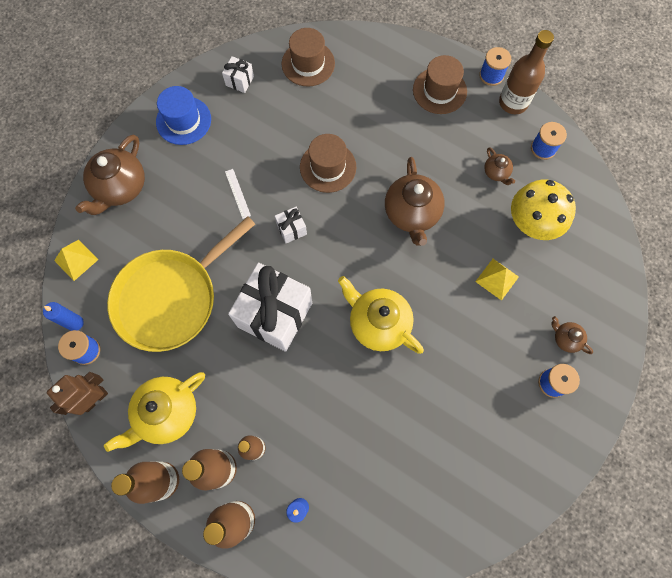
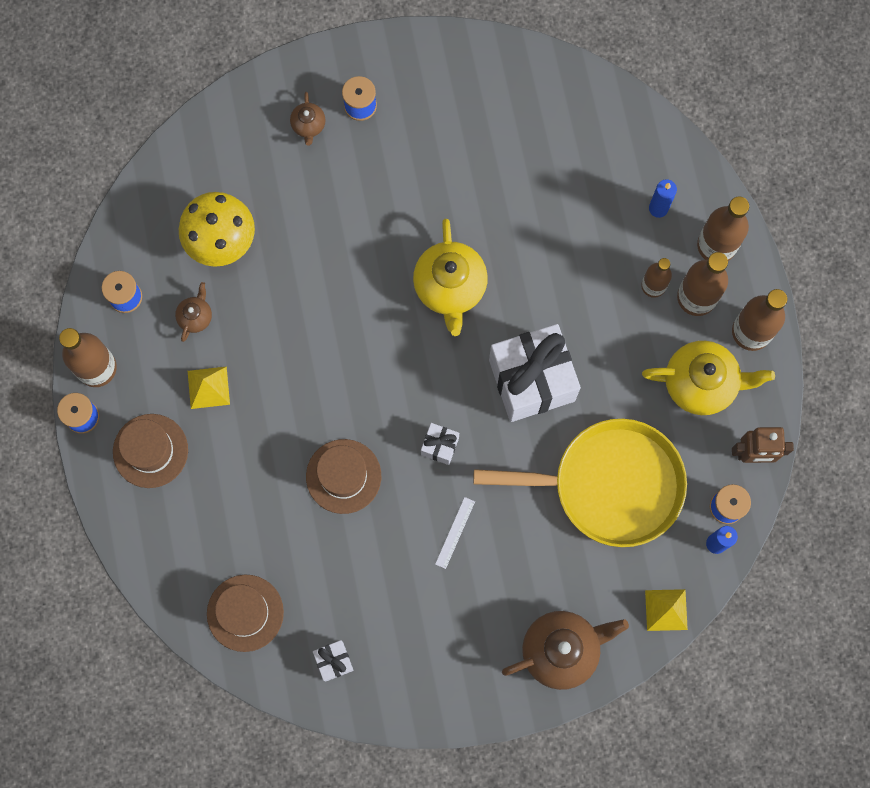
camera: 135 degrees left, 5 degrees up
blue hat [156,86,211,145] -> none
brown teapot [385,157,445,246] -> none
yellow pyramid [475,259,519,301] -> yellow pyramid moved to [188,366,230,409]

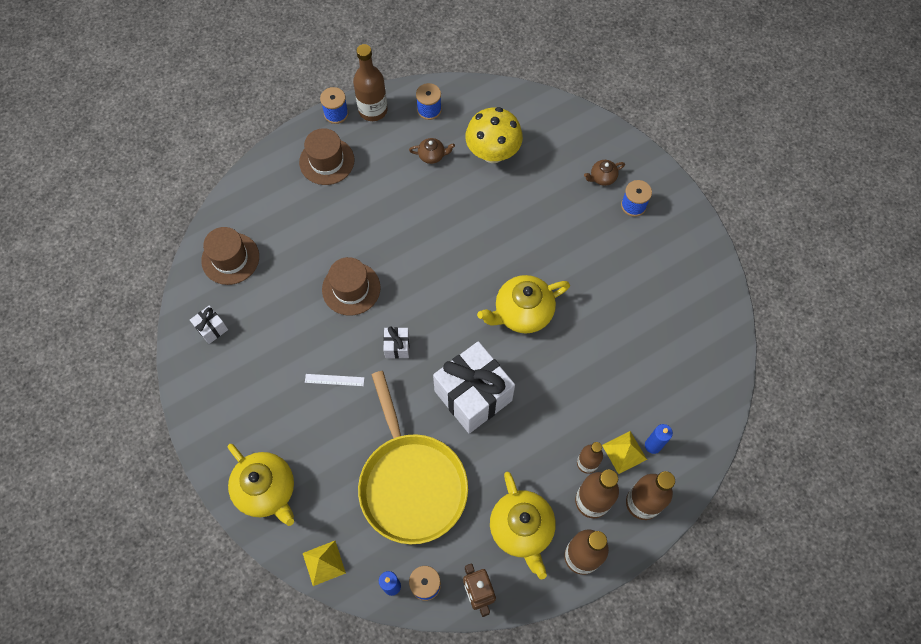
camera: 70 degrees right, 10 degrees down
yellow pyramid [188,366,230,409] -> yellow pyramid moved to [602,431,647,474]
brown teapot [502,611,629,690] -> yellow teapot [228,444,294,526]

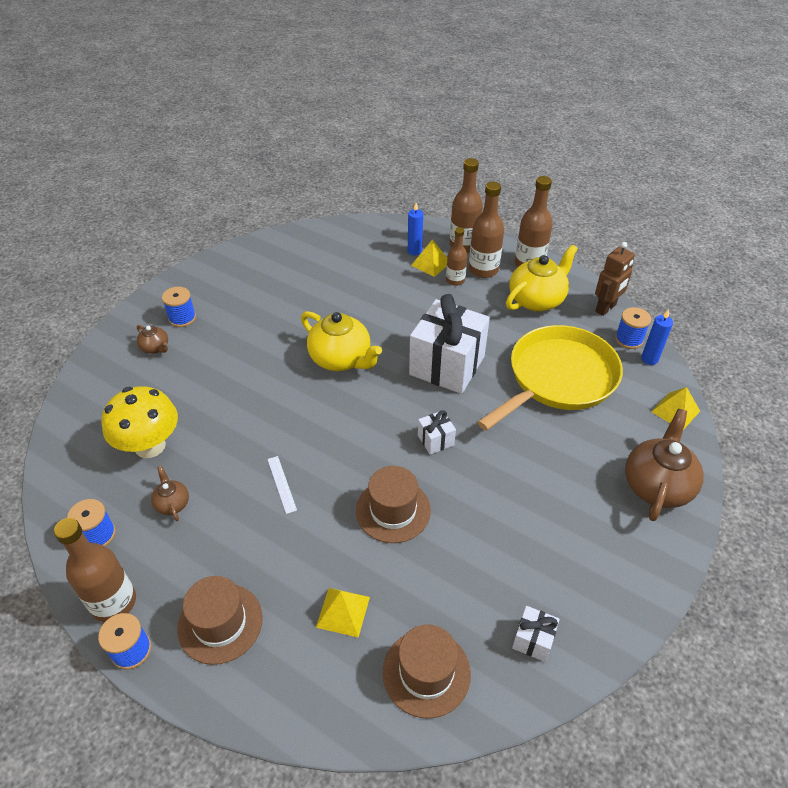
camera: 115 degrees left, 20 degrees down
yellow teapot [228,444,294,526] -> brown teapot [625,409,704,521]
white ruler [305,374,365,386] -> white ruler moved to [267,456,297,514]
none -> yellow pyramid [316,588,370,638]

